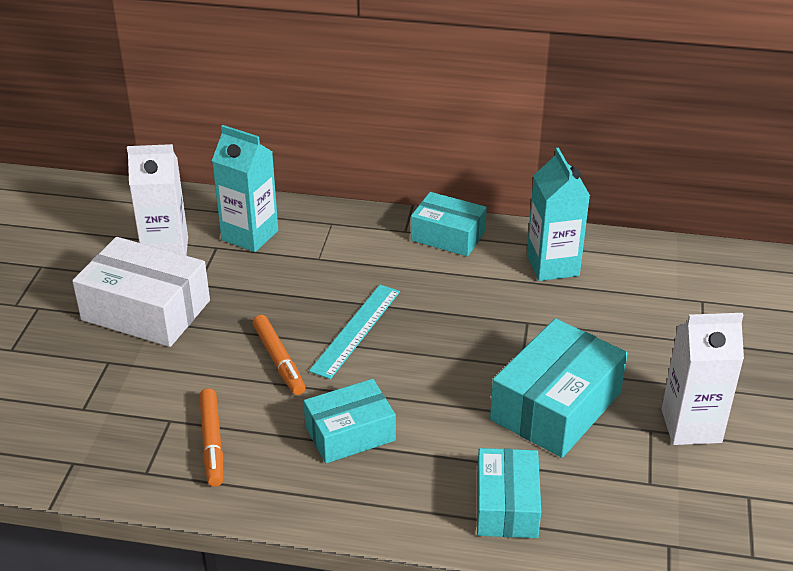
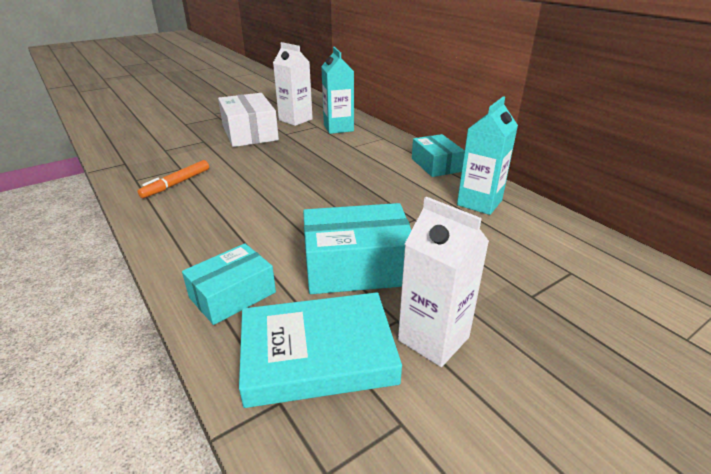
camera: 45 degrees right, 5 degrees down
orange marker [253,315,306,395] -> none
turquoise box [304,379,396,463] -> none
turquoise ruler [309,285,400,379] -> none
none -> turquoise book [239,292,402,408]

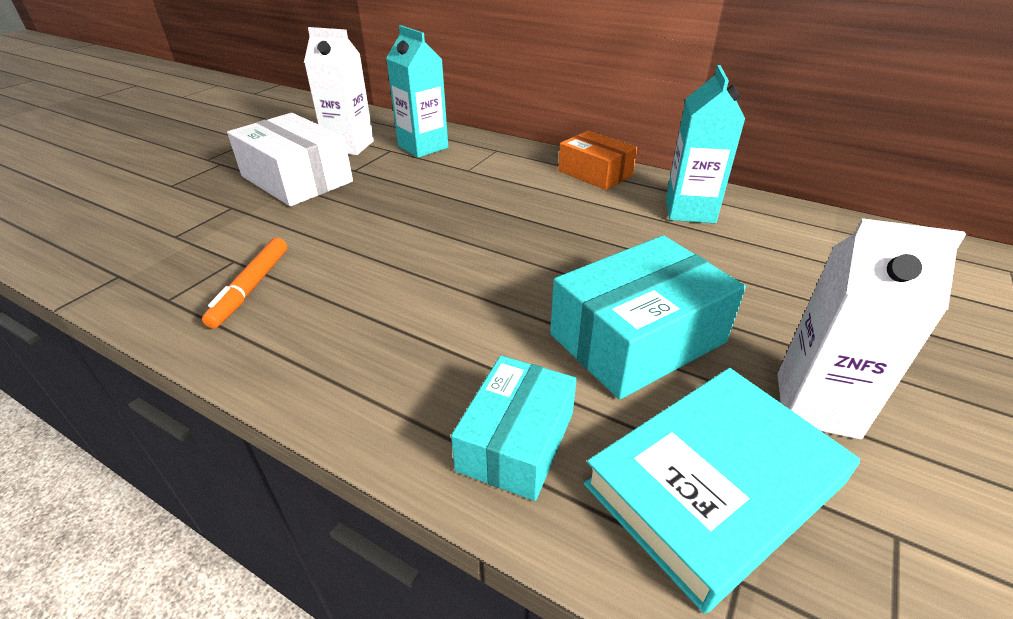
camera: 25 degrees left, 5 degrees up
turquoise box [412,134,465,177] -> orange box [558,131,637,190]

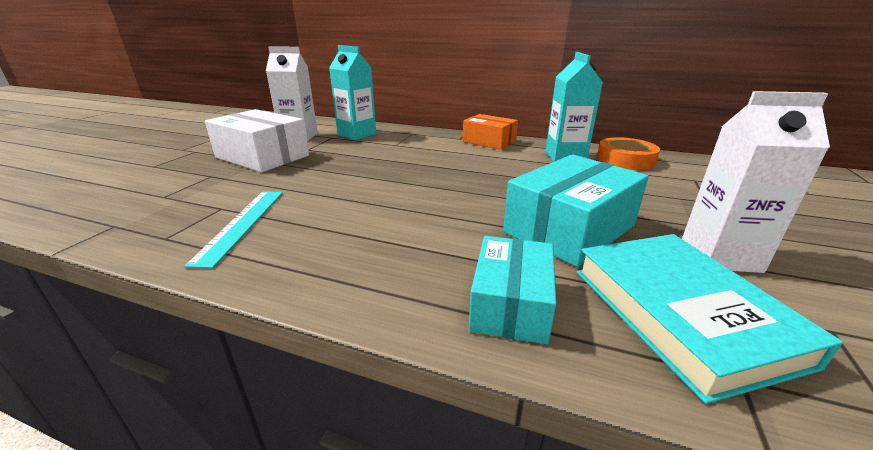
camera: 10 degrees left, 10 degrees down
orange marker [202,238,287,329] -> turquoise ruler [184,191,283,268]
turquoise book [584,368,860,614] -> turquoise book turned 60 degrees counterclockwise [577,234,843,404]
none -> orange tape [597,137,660,170]

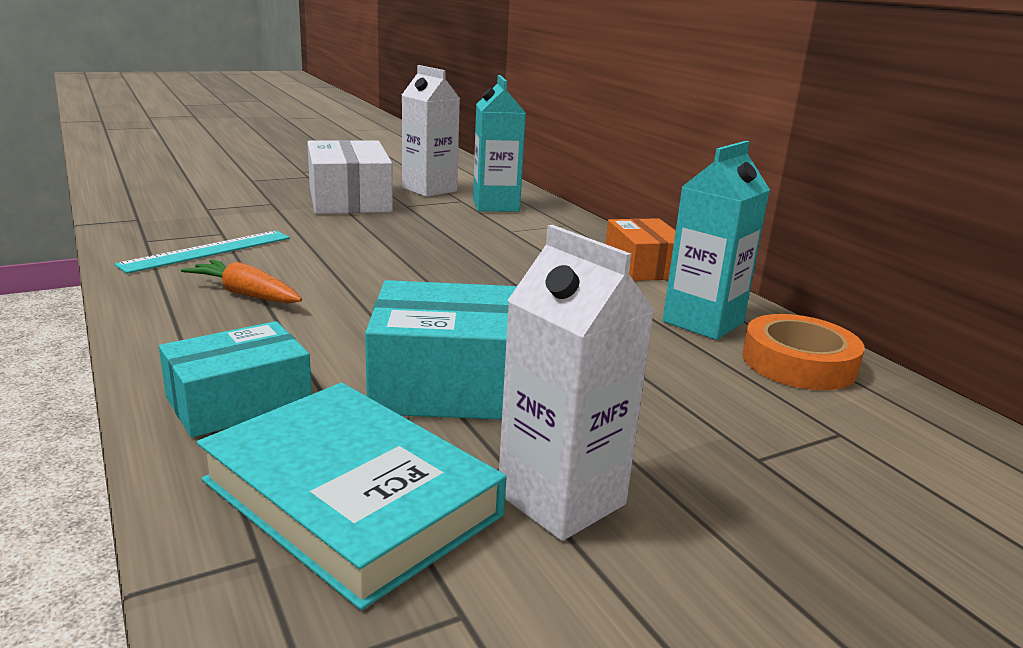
camera: 40 degrees right, 5 degrees down
turquoise book [577,234,843,404] -> turquoise book turned 75 degrees counterclockwise [197,383,506,610]
none -> orange carrot [181,259,302,303]

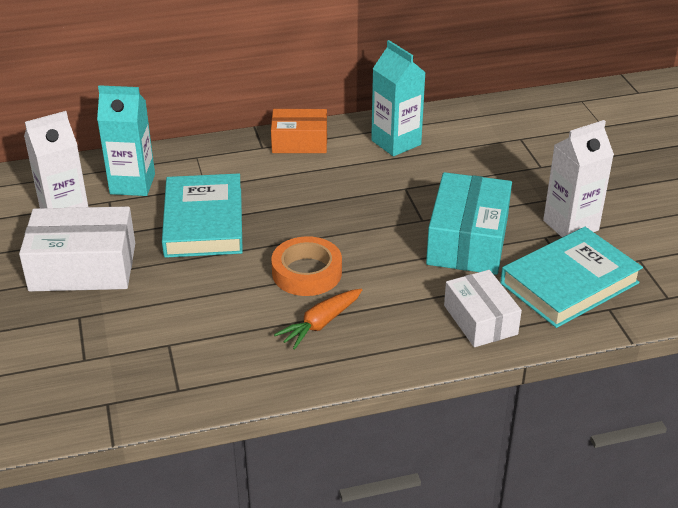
camera: 75 degrees left, 15 degrees up
turquoise ruler [114,231,290,274] -> none
turquoise box [159,321,312,438] -> white box [444,270,522,347]
orange tape [742,314,864,390] -> orange tape moved to [271,236,342,296]
none -> turquoise book [162,173,243,258]

